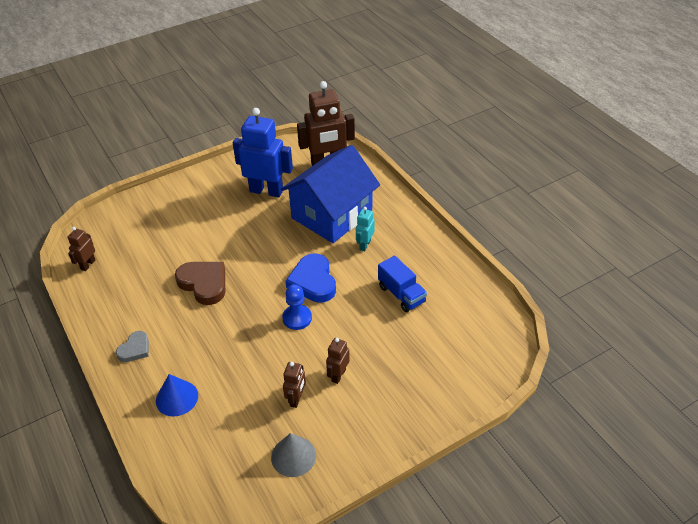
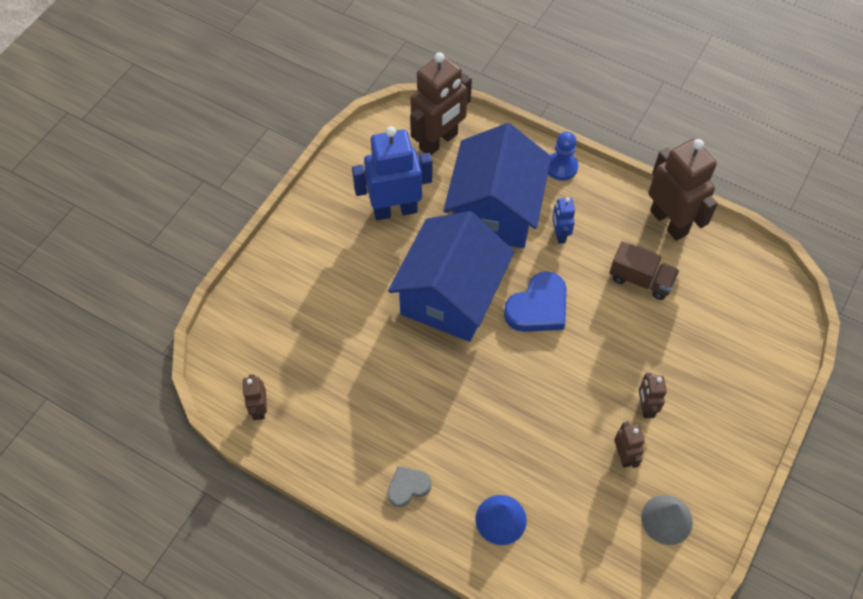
camera: 30 degrees left, 15 degrees up
grey heart [116,331,149,362] -> grey heart turned 120 degrees counterclockwise [387,466,432,507]
brown heart [175,262,225,305] -> none
blue pawn [282,284,312,330] -> blue pawn moved to [548,132,578,181]
blue heart [285,253,336,303] -> blue heart turned 90 degrees counterclockwise [504,271,566,332]
turquoise robot [356,207,375,251] -> blue robot [552,197,575,244]
blue truck [378,256,427,312] -> brown truck [609,241,679,300]
none -> blue house [388,211,514,342]
none -> brown robot [648,139,718,241]

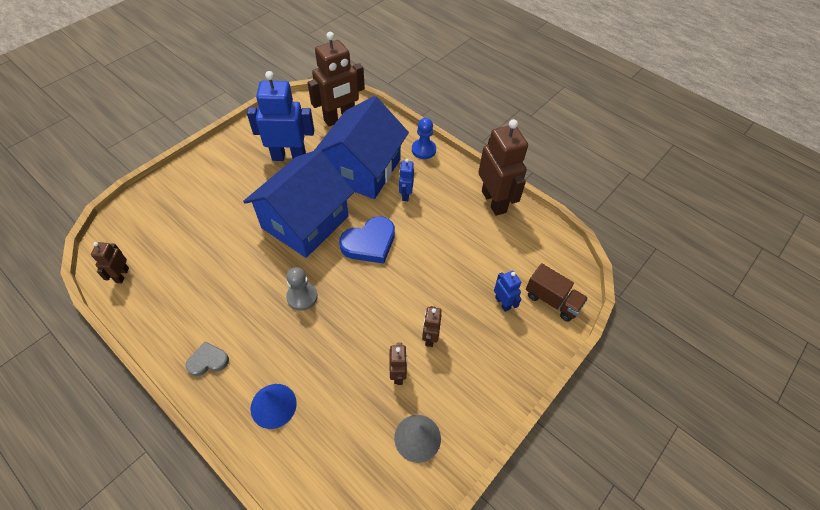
camera: 10 degrees right, 5 degrees down
brown truck [609,241,679,300] -> brown truck moved to [526,263,588,321]
none -> grey pawn [286,267,318,311]
none -> blue robot [494,270,521,312]

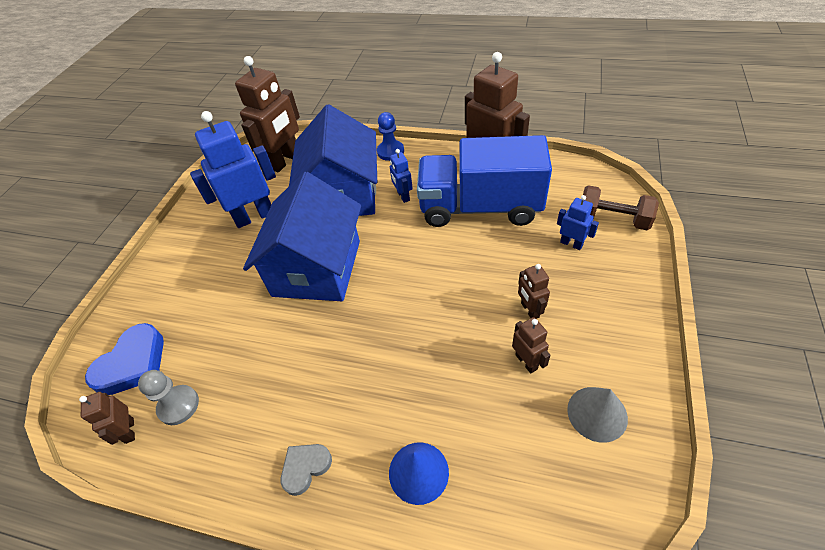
camera: 20 degrees left, 5 degrees down
grey pawn [286,267,318,311] -> grey pawn moved to [138,370,199,425]
blue heart [339,216,395,264] -> blue heart moved to [85,323,164,395]
brown truck [526,263,588,321] -> brown dumbbell [583,185,659,230]
none -> blue truck [417,135,552,227]

